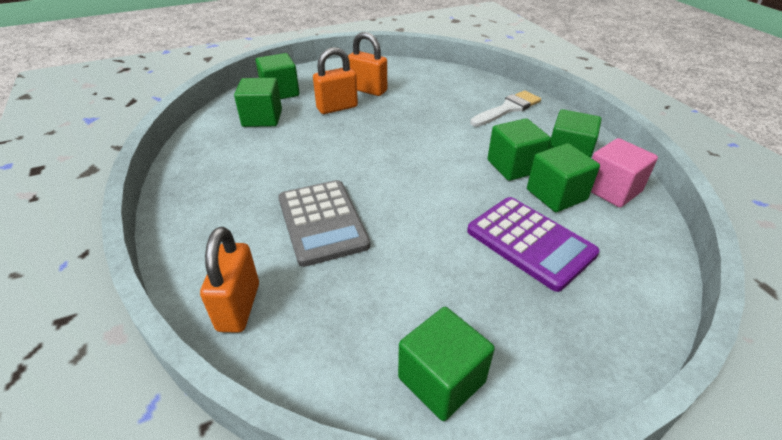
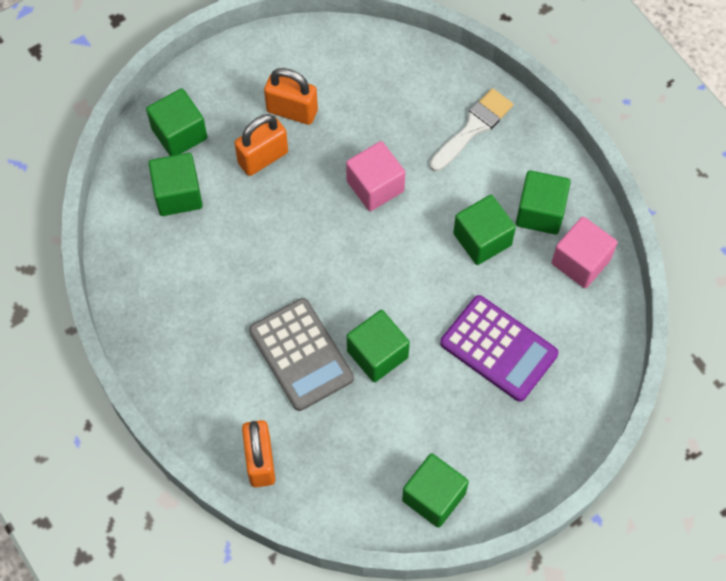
camera: 10 degrees left, 25 degrees up
green cube [527,143,600,212] -> green cube moved to [347,310,410,382]
none -> pink cube [346,141,405,211]

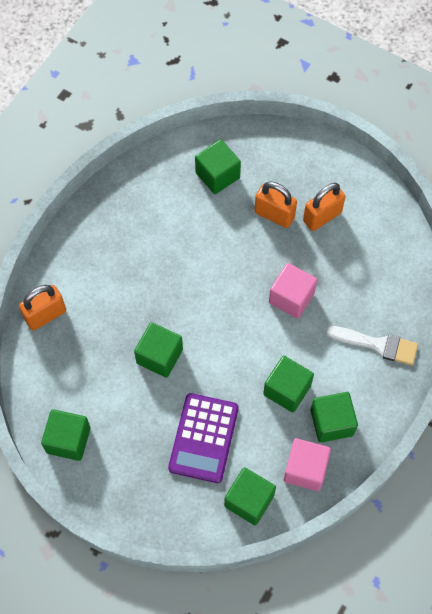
camera: 65 degrees right, 0 degrees up
green cube [146,88,207,156] -> green cube moved to [224,467,276,525]
grey calculator [249,298,354,411] -> none
orange padlock [264,68,318,125] -> orange padlock turned 60 degrees clockwise [303,183,346,231]

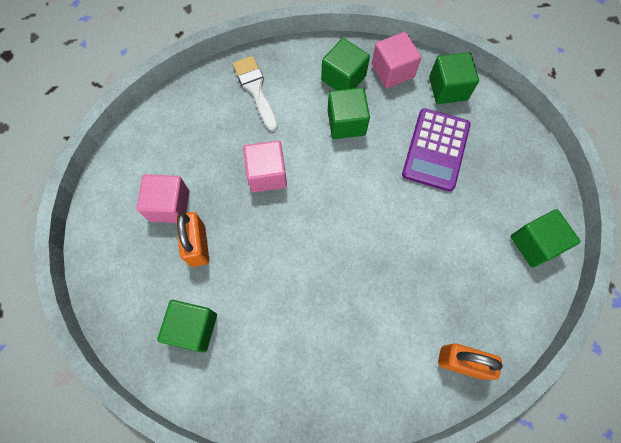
camera: 130 degrees left, 5 degrees up
green cube [134,322,183,378] -> none
purple calculator [168,393,239,483] -> purple calculator turned 135 degrees clockwise [402,108,471,191]
orange padlock [303,183,346,231] -> pink cube [137,174,189,223]

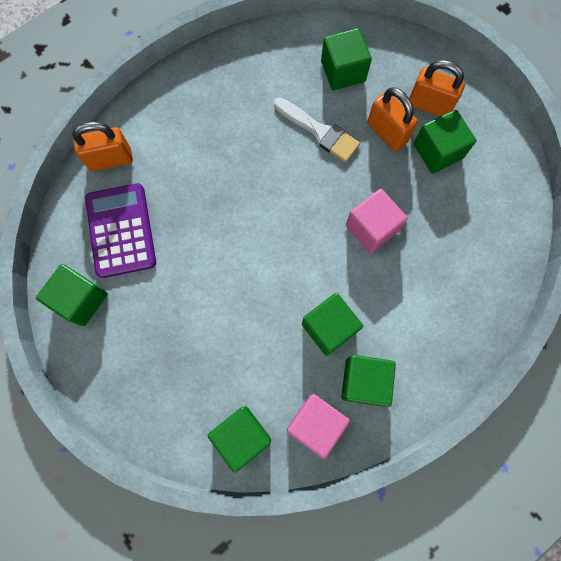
camera: 150 degrees right, 5 degrees up
pink cube [137,174,189,223] -> green cube [414,110,476,174]
white brush [233,56,278,131] -> white brush moved to [274,97,360,162]
purple calculator [402,108,471,191] -> purple calculator moved to [85,183,156,278]
none -> orange padlock [409,60,465,117]

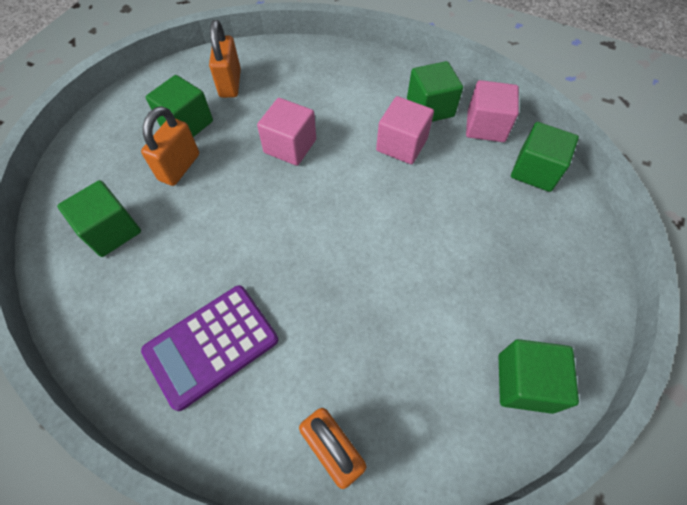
camera: 115 degrees left, 15 degrees down
purple calculator [85,183,156,278] -> purple calculator moved to [141,285,278,411]
white brush [274,97,360,162] -> none
green cube [302,293,363,356] -> pink cube [376,96,434,164]
orange padlock [409,60,465,117] -> orange padlock moved to [209,20,241,98]

